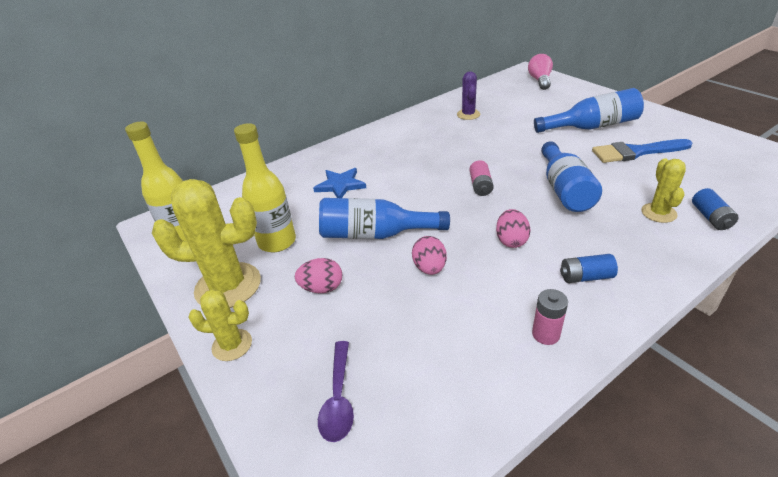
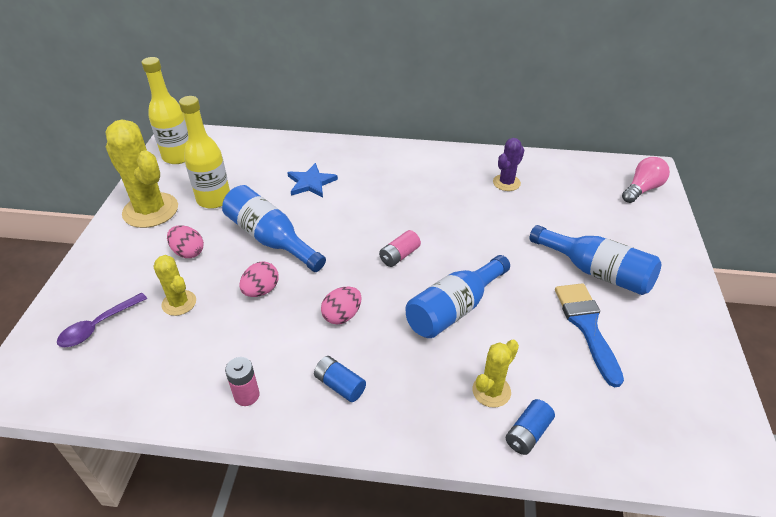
camera: 40 degrees right, 5 degrees up
yellow cactus [189,289,252,361] -> yellow cactus moved to [153,255,196,316]
blue brush [592,139,692,163] -> blue brush turned 45 degrees clockwise [555,283,624,387]

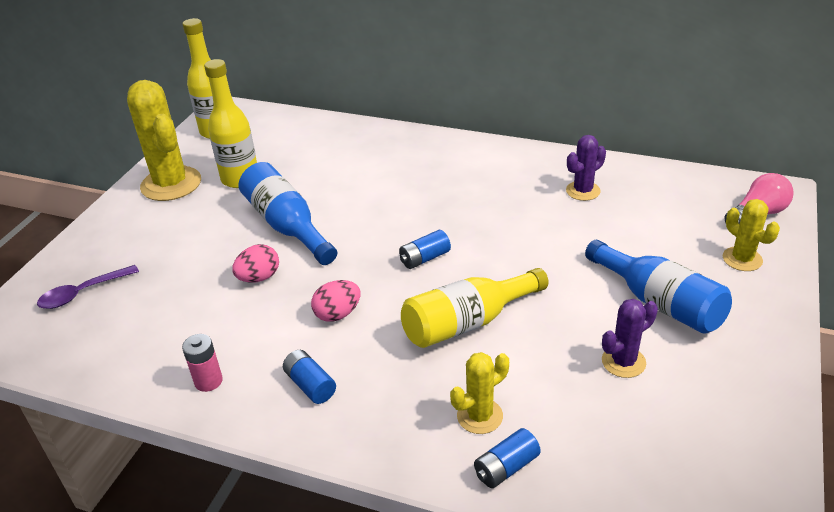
camera: 15 degrees right, 5 degrees down
yellow cactus [153,255,196,316] -> yellow cactus moved to [723,199,780,271]
pink egg [167,225,204,258] -> none
blue star [287,163,338,197] -> none
pink battery [379,230,421,267] -> blue battery [399,230,451,269]
blue bottle [405,255,510,338] -> yellow bottle [401,268,549,348]
blue brush [555,283,624,387] -> purple cactus [602,299,658,378]

